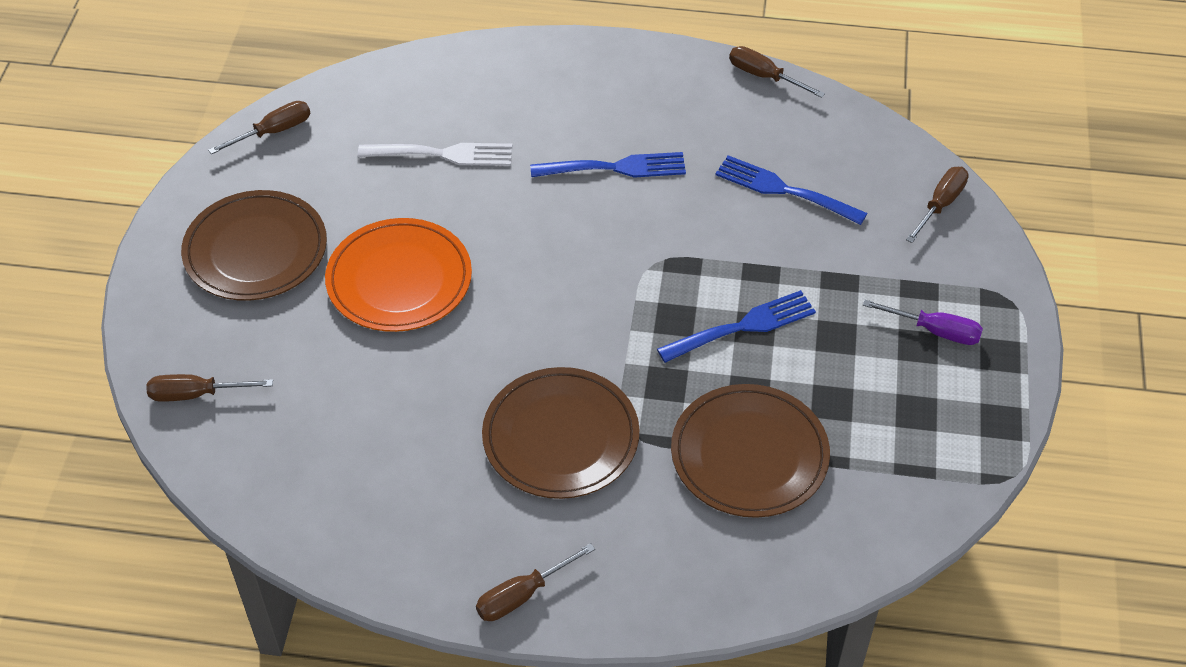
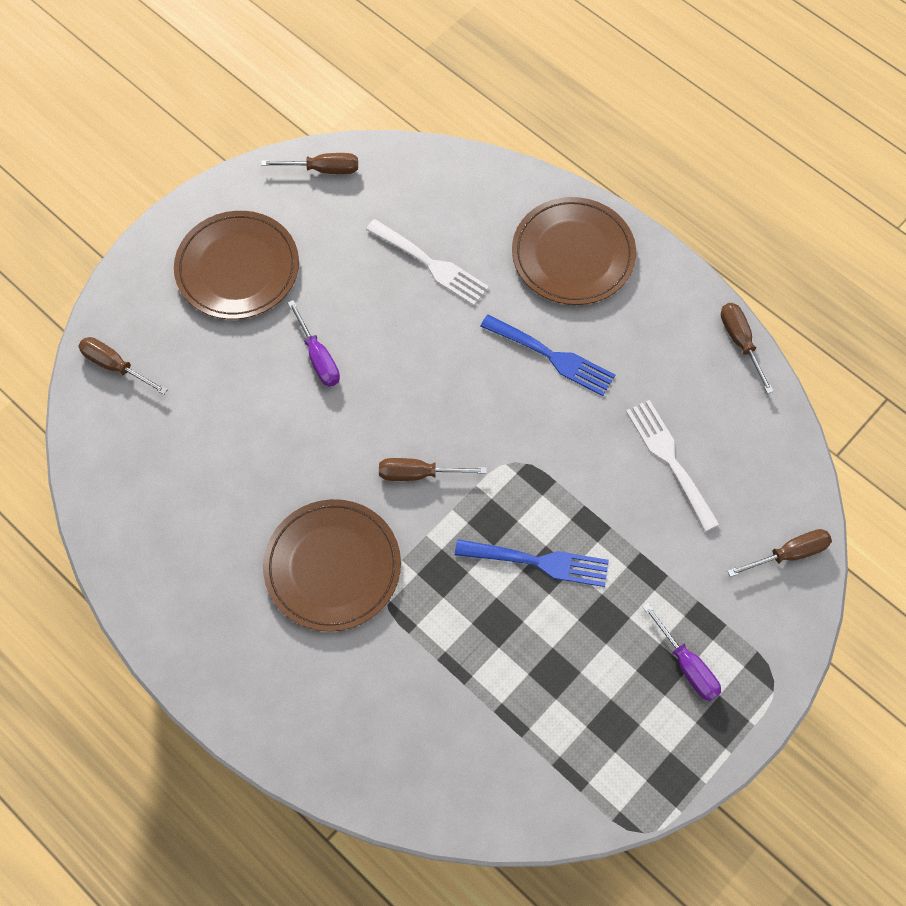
camera: 35 degrees right, 15 degrees up
orange plate [325,218,472,332] -> purple screwdriver [288,300,340,387]
brown screwdriver [476,543,595,621] -> brown screwdriver moved to [379,458,487,481]
brown plate [671,384,830,518] -> brown plate moved to [512,197,636,305]
blue fork [715,155,867,225] -> white fork [626,400,720,531]

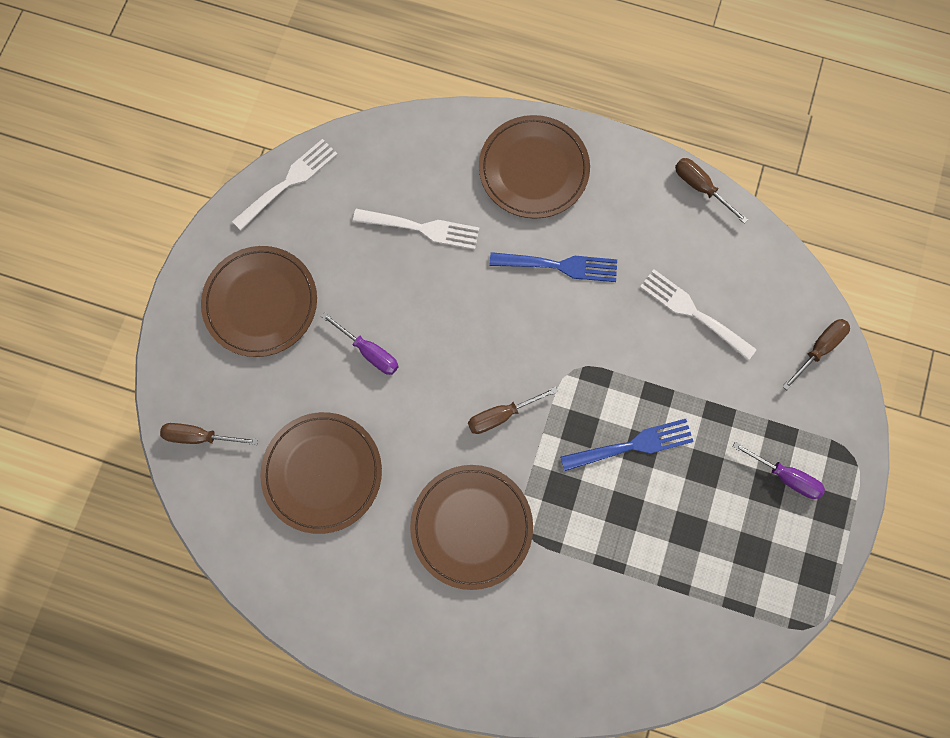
camera: 25 degrees left, 10 degrees up
brown screwdriver [261,153,358,174] -> white fork [232,139,338,230]
none -> brown plate [260,412,382,534]

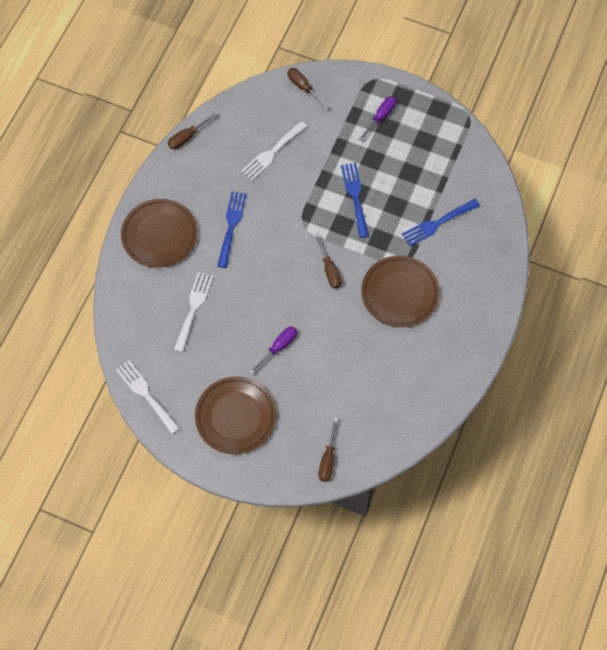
camera: 85 degrees left, 10 degrees down
brown plate [260,412,382,534] -> none
none -> blue fork [401,199,480,247]

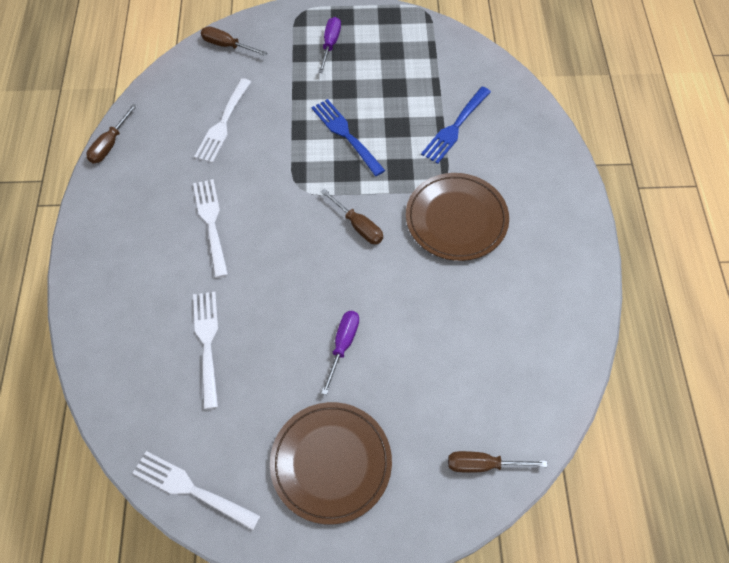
camera: 25 degrees left, 5 degrees down
brown plate [121,199,198,268] -> none
blue fork [217,191,247,268] -> white fork [193,179,228,278]
brown screwdriver [318,418,338,482] -> brown screwdriver turned 105 degrees clockwise [448,451,547,473]

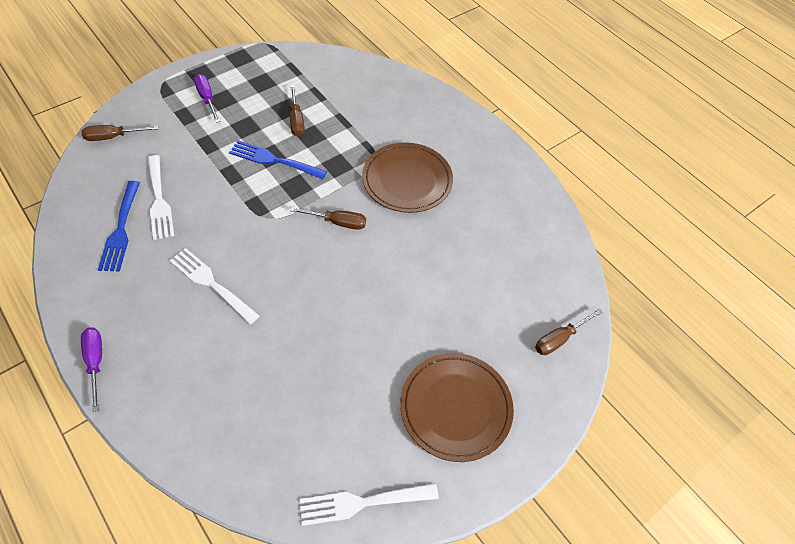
camera: 40 degrees left, 5 degrees down
brown screwdriver [86,104,137,163] -> brown screwdriver moved to [290,85,305,137]
white fork [193,292,218,409] -> none
purple screwdriver [321,311,359,395] -> purple screwdriver moved to [81,327,102,412]
blue fork [421,87,491,164] -> blue fork moved to [98,181,140,272]

